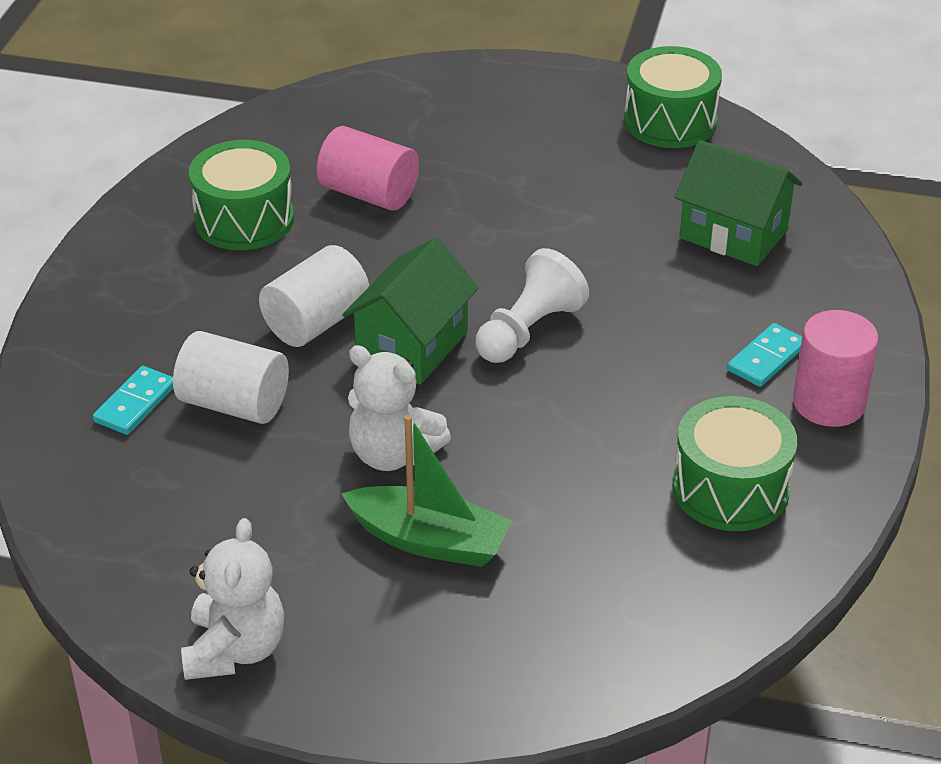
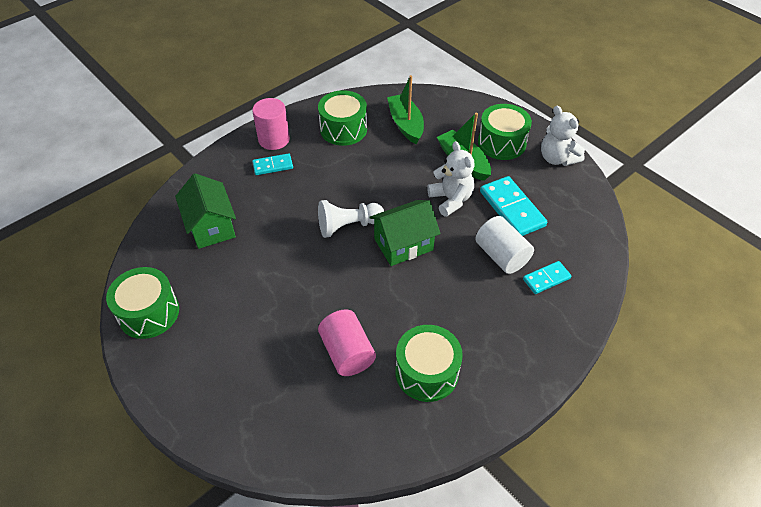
camera: 145 degrees left, 10 degrees up
white teddy bear [181,518,284,680] -> white teddy bear turned 75 degrees counterclockwise [541,106,585,166]
white cylinder [259,245,369,347] -> none
none -> green boat [387,75,424,144]
none -> green drum [478,104,532,160]
none -> turquoise domino [480,176,547,236]

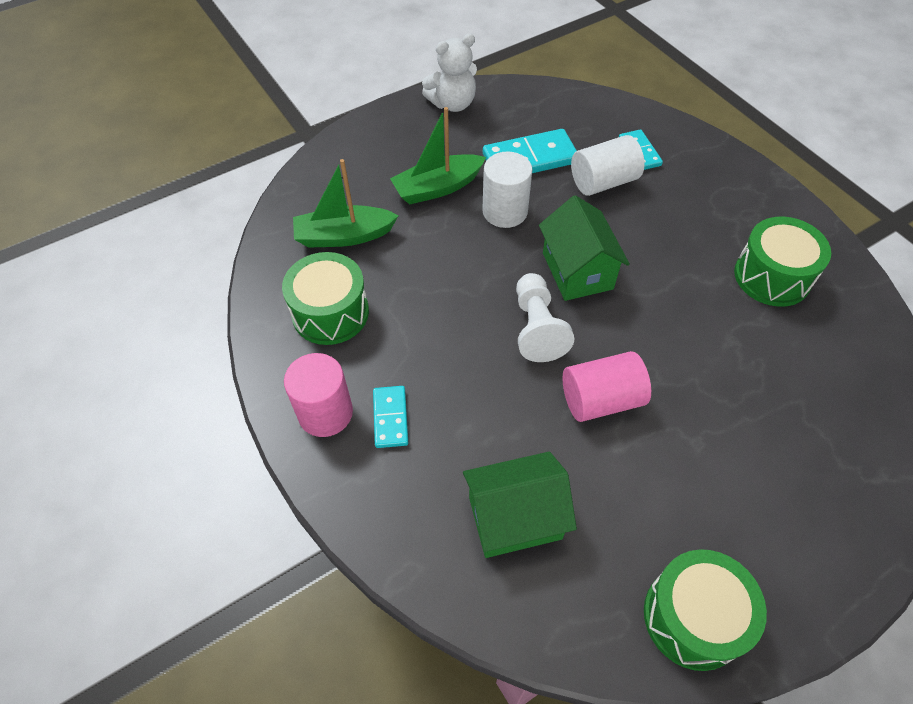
camera: 80 degrees left, 5 degrees up
pink cylinder [318,309,376,376] -> pink cylinder moved to [562,351,651,422]
white teddy bear [427,141,475,217] -> white cylinder [482,152,532,228]
green drum [478,104,532,160] -> none

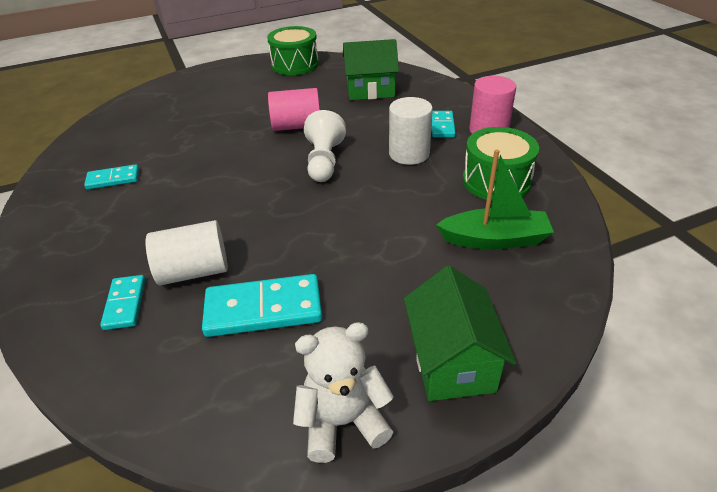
camera: 170 degrees left, 15 degrees down
green boat [390,107,486,205] -> none
white cylinder [482,152,532,228] -> white cylinder moved to [389,97,433,165]
green house [539,195,630,301] -> green house moved to [404,266,516,401]
green drum [734,216,831,307] -> turquoise domino [84,164,139,189]

